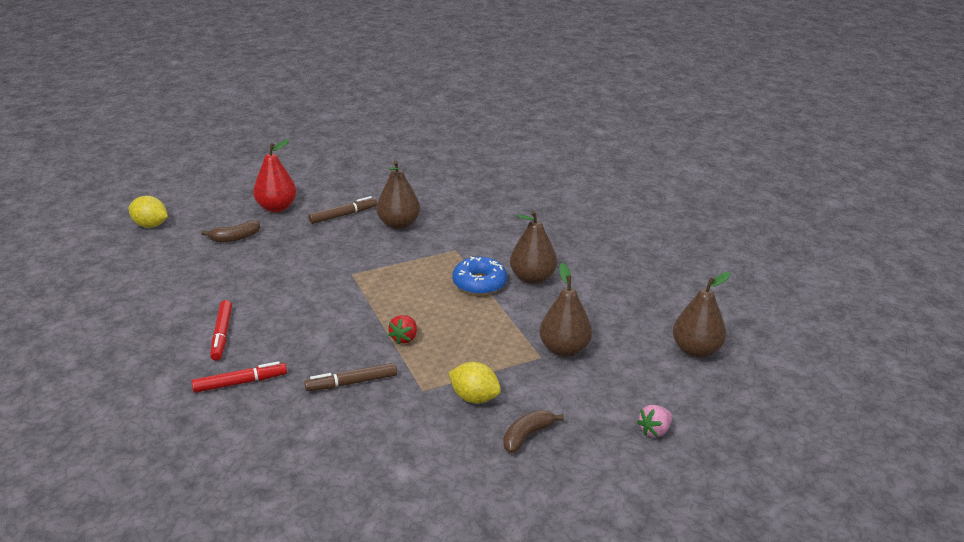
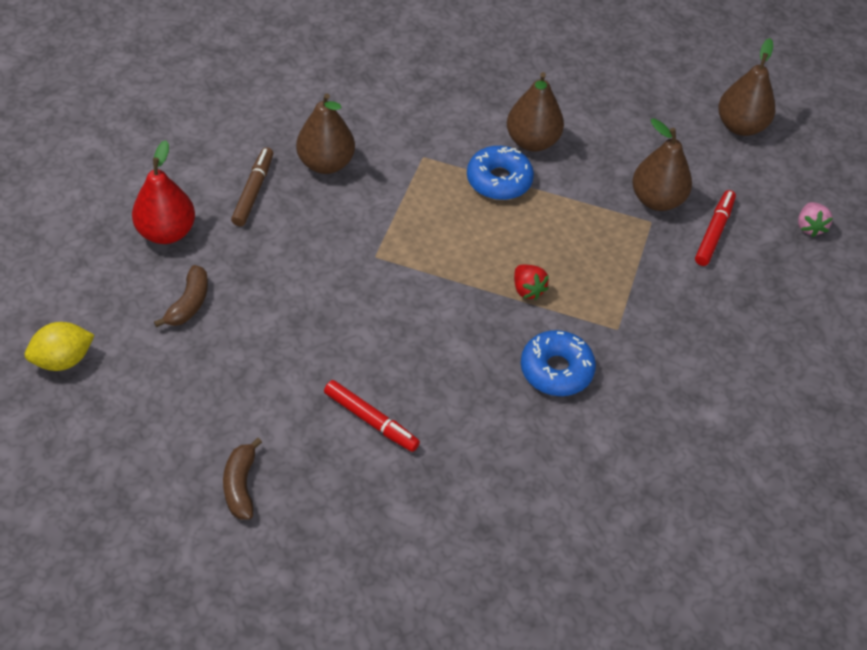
camera: 50 degrees left, 20 degrees up
red marker [191,361,287,393] -> red marker moved to [695,190,736,266]
brown marker [304,363,397,391] -> blue donut [521,330,596,396]
yellow lemon [449,362,501,403] -> none
brown banana [503,410,564,453] -> brown banana moved to [223,438,262,520]

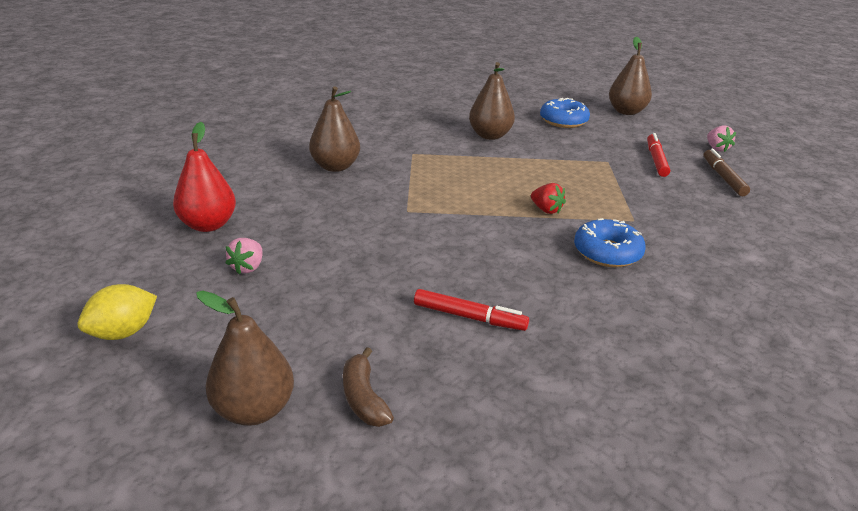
camera: 15 degrees left, 20 degrees down
brown banana [154,265,208,327] -> pink strawberry [226,238,263,275]
brown marker [231,147,273,226] -> brown marker moved to [703,149,750,196]
blue donut [467,146,534,200] -> blue donut moved to [540,98,590,128]
brown pear [632,118,692,211] -> brown pear moved to [196,291,294,426]

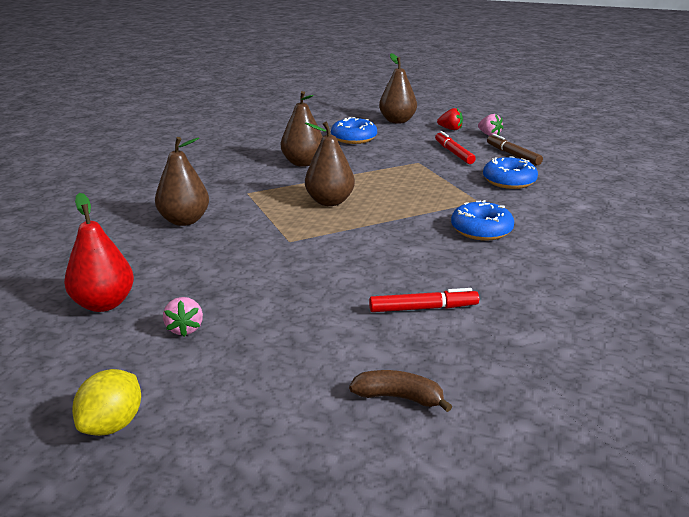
camera: 25 degrees left, 5 degrees down
brown pear [196,291,294,426] -> brown pear moved to [305,122,355,206]
brown banana [343,347,394,427] -> brown banana turned 150 degrees clockwise [349,370,452,412]
red strawberry [531,183,566,214] -> red strawberry moved to [437,108,463,130]
none -> blue donut [483,156,538,189]

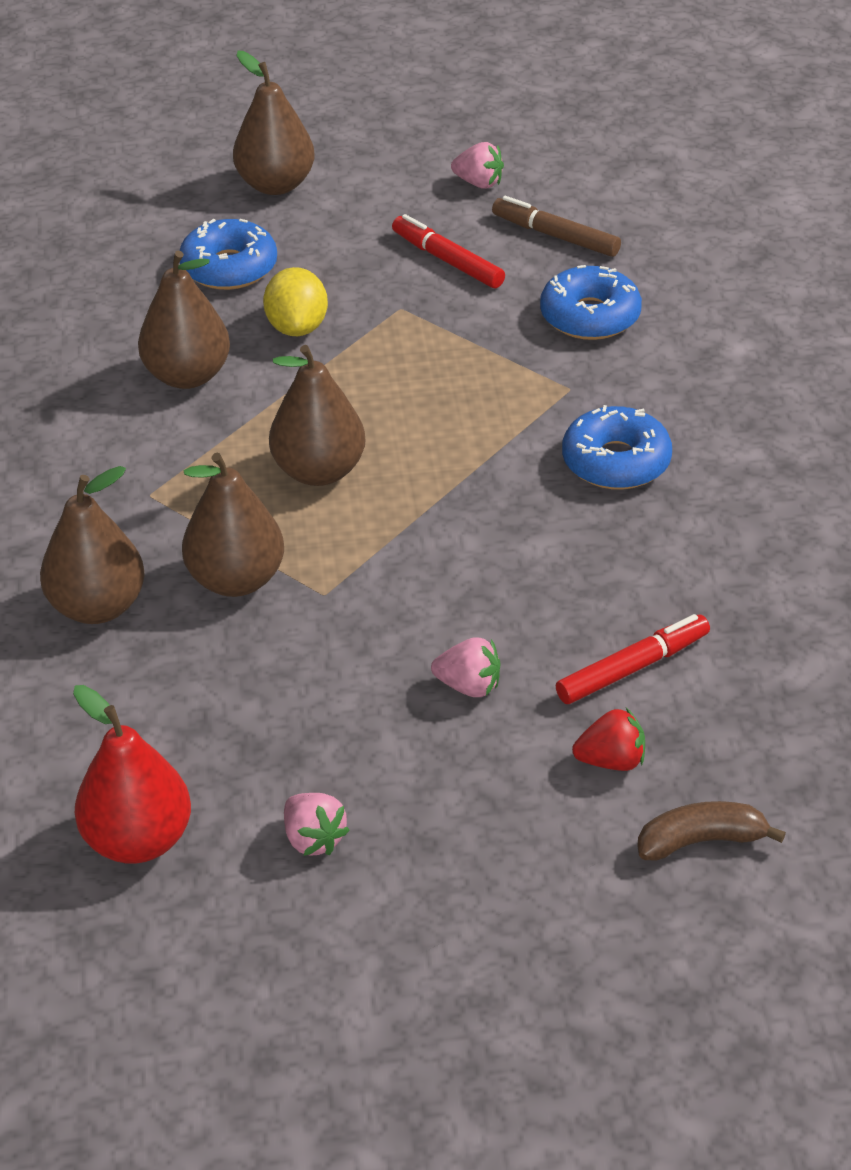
camera: 25 degrees left, 15 degrees up
yellow lemon [72,369,141,436] -> yellow lemon moved to [263,267,328,336]
red strawberry [437,108,463,130] -> red strawberry moved to [572,708,645,771]
none -> brown pear [182,453,284,597]
none -> pink strawberry [431,638,500,697]

